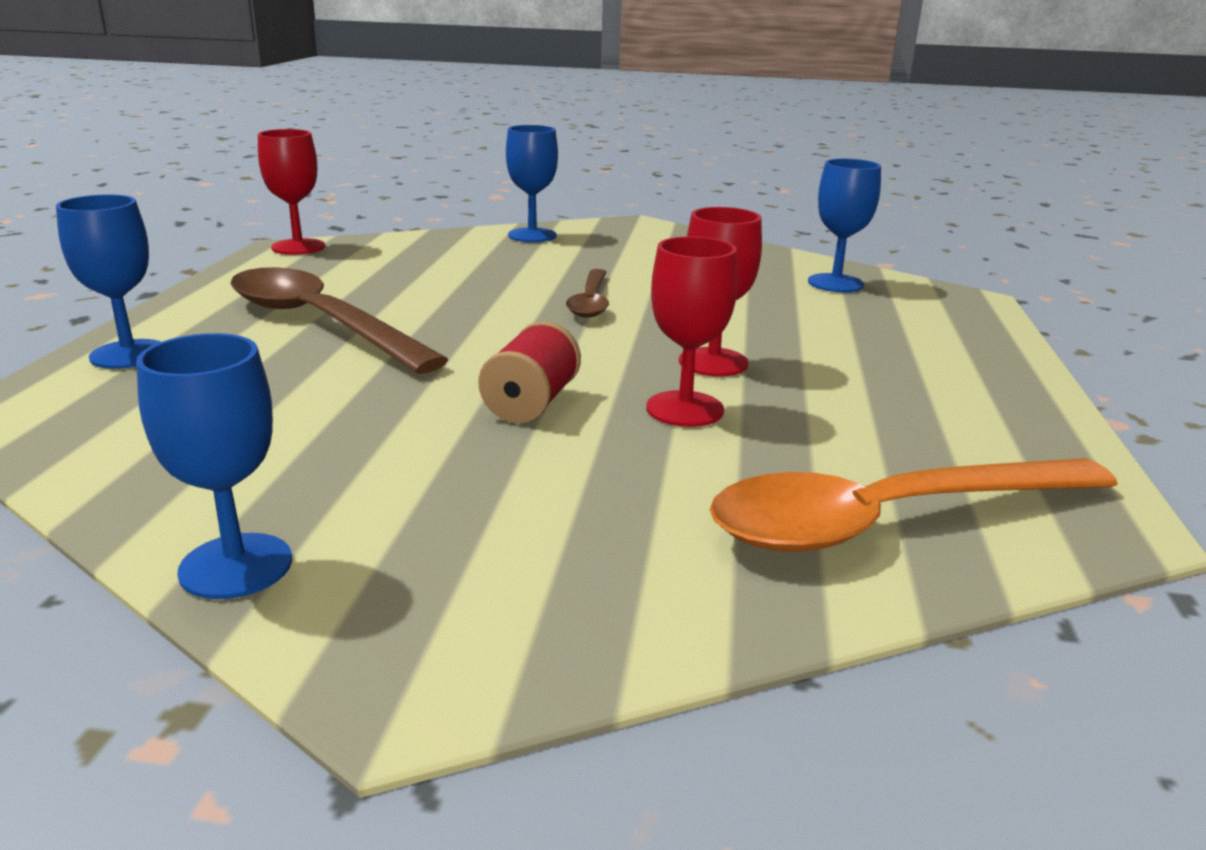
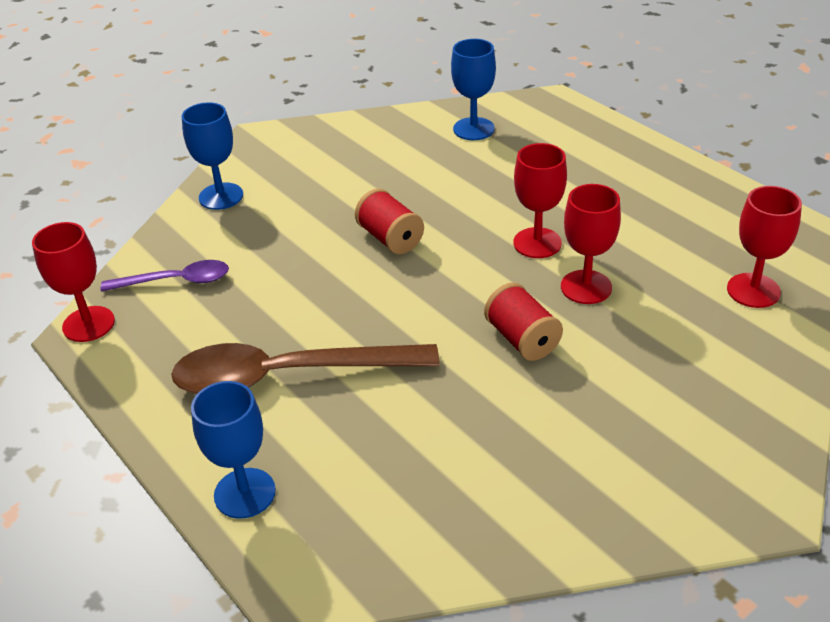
camera: 45 degrees left, 15 degrees up
blue goblet [136,333,292,599] -> none
brown spoon [566,269,609,318] -> red spool [355,189,424,254]
orange spoon [710,458,1118,552] -> red goblet [727,186,802,308]
none -> purple spoon [100,260,229,291]

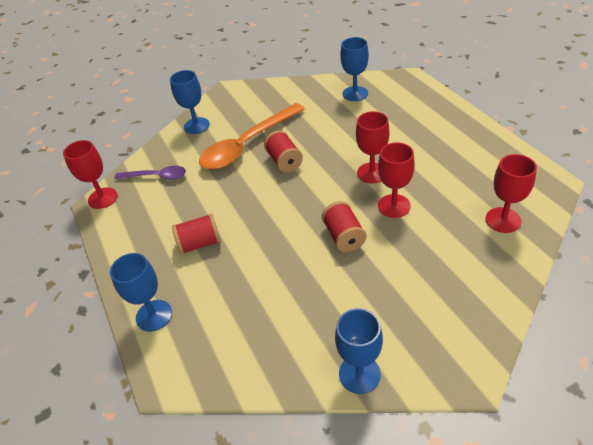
camera: 15 degrees right, 5 degrees up
brown spoon [171,343,440,394] -> red spool [172,213,221,255]
none -> orange spoon [199,103,305,170]
none -> blue goblet [335,308,383,394]

